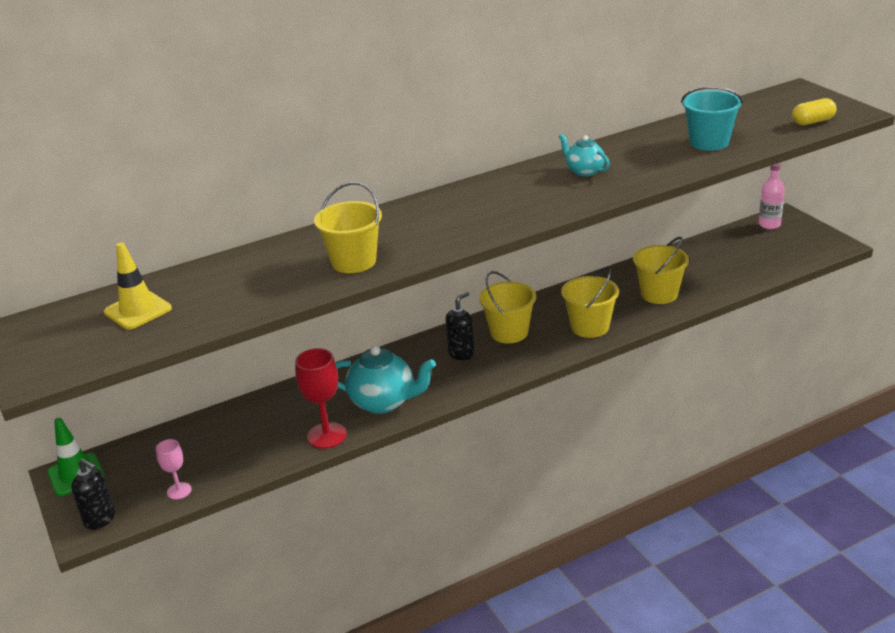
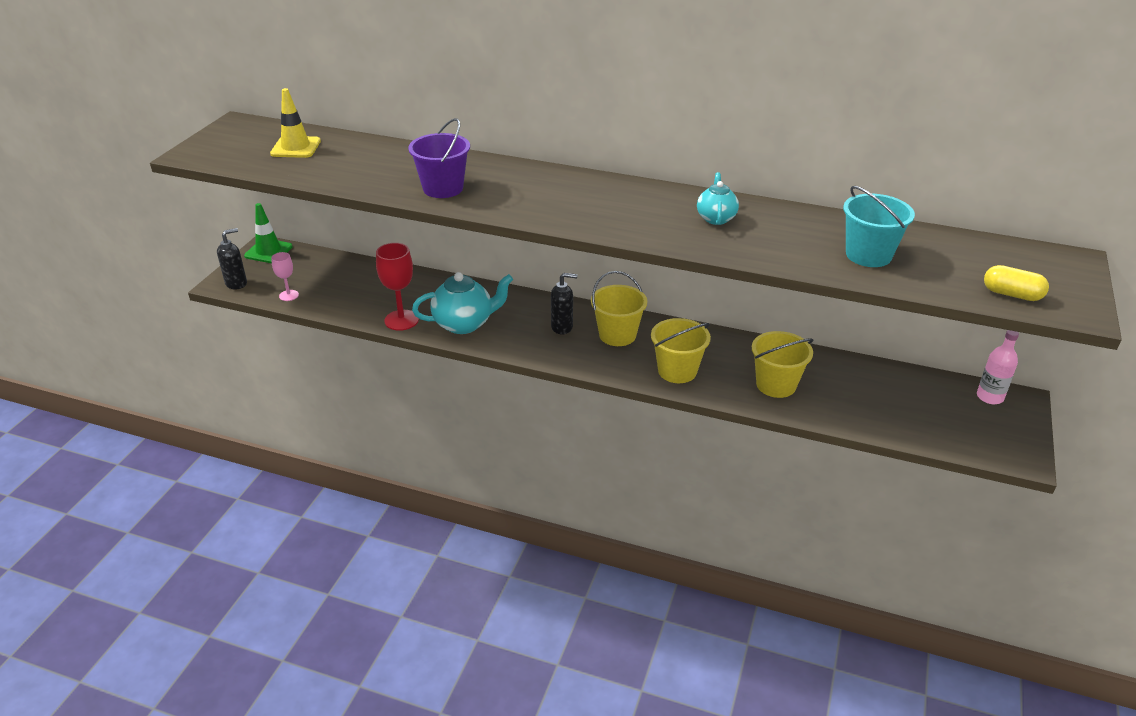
camera: 45 degrees right, 5 degrees up
black soap dispenser [71,459,115,530] -> black soap dispenser turned 120 degrees counterclockwise [217,228,247,290]
yellow bucket [314,182,382,273] -> purple bucket [408,118,470,198]
turquoise teapot [335,345,436,414] -> turquoise teapot turned 75 degrees counterclockwise [412,272,513,334]

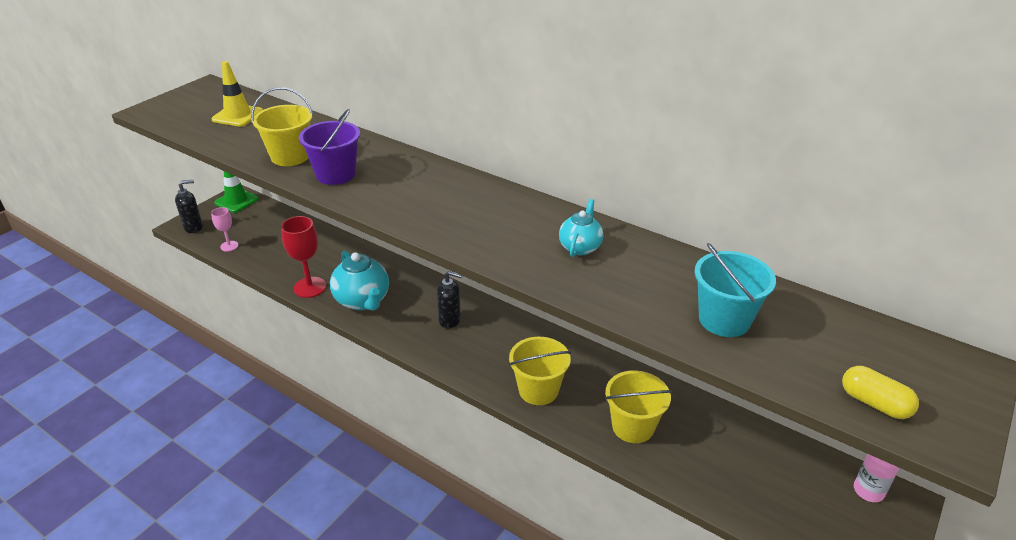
camera: 15 degrees right, 0 degrees up
turquoise teapot [412,272,513,334] -> turquoise teapot turned 60 degrees clockwise [330,250,389,311]
yellow bucket [591,271,647,346] -> yellow bucket moved to [251,87,313,166]

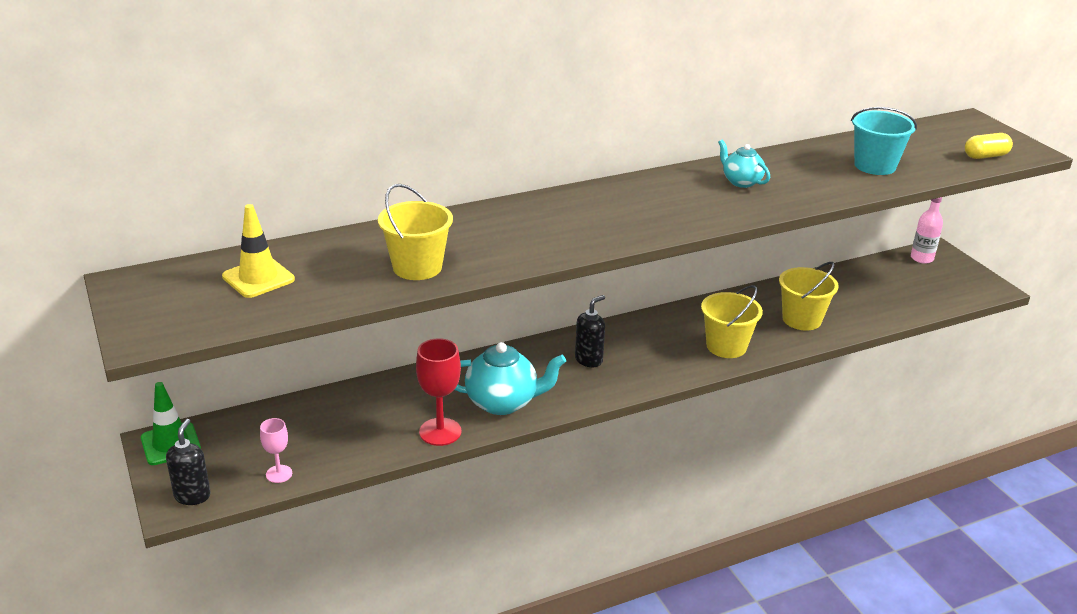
camera: 60 degrees left, 5 degrees down
purple bucket [299,109,360,185] -> none

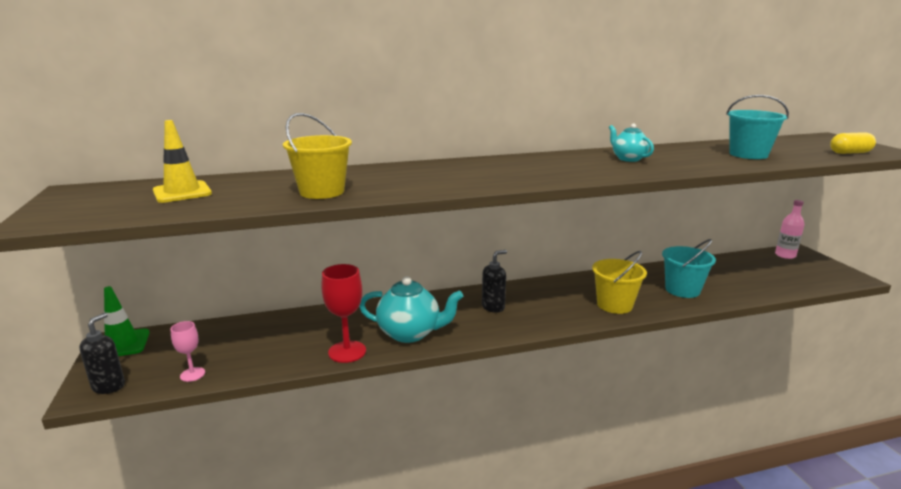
camera: 10 degrees right, 10 degrees down
yellow bucket [779,262,839,331] -> turquoise bucket [662,239,716,298]

